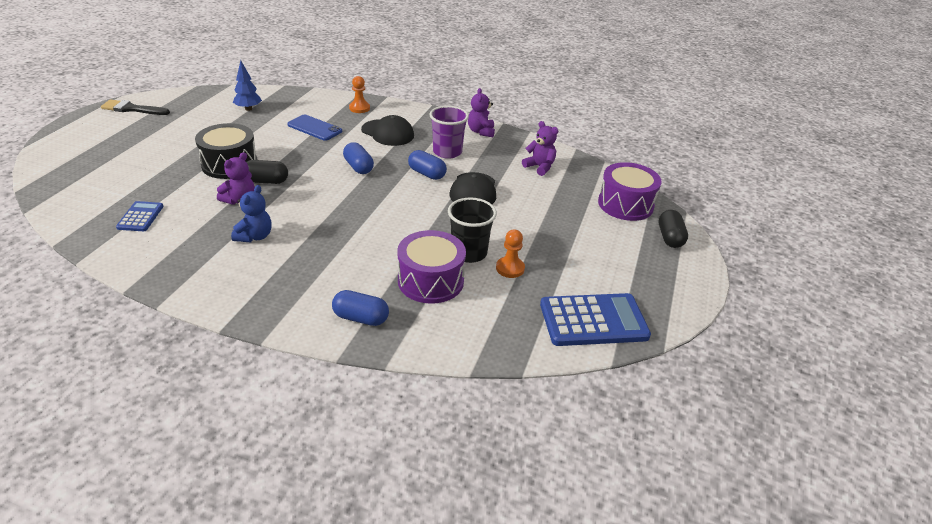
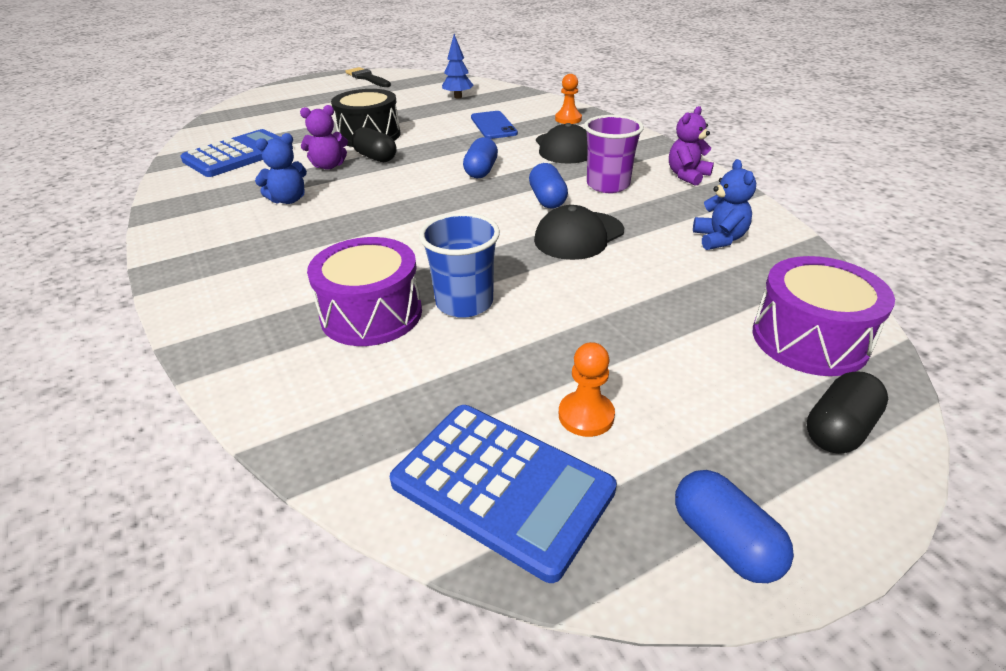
camera: 45 degrees right, 0 degrees up
blue calculator [116,201,164,231] -> blue calculator [180,129,293,177], size x1.89
blue capsule [332,290,389,326] -> blue capsule moved to [675,470,794,583]
black cup [448,197,497,263] -> blue cup [419,213,500,318]
orange pawn [496,229,525,278] -> orange pawn moved to [559,342,615,437]
purple teddy bear [522,121,558,176] -> blue teddy bear [693,159,756,250]

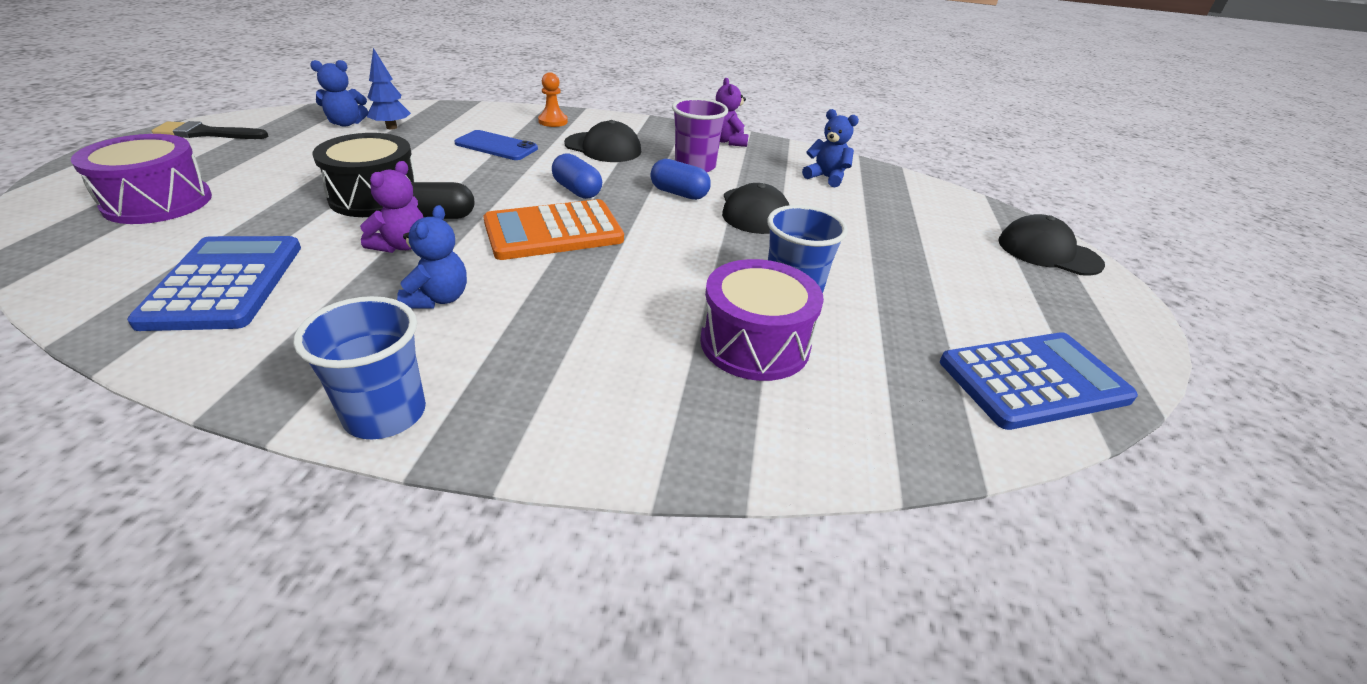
camera: 55 degrees left, 0 degrees up
orange pawn [559,342,615,437] -> none
blue capsule [675,470,794,583] -> none
purple drum [753,256,895,376] -> purple drum moved to [71,134,212,224]
black capsule [806,371,888,454] -> black cap [998,214,1105,276]
none -> blue cup [293,296,426,439]
none -> blue teddy bear [310,60,368,127]
none -> orange calculator [483,199,624,260]

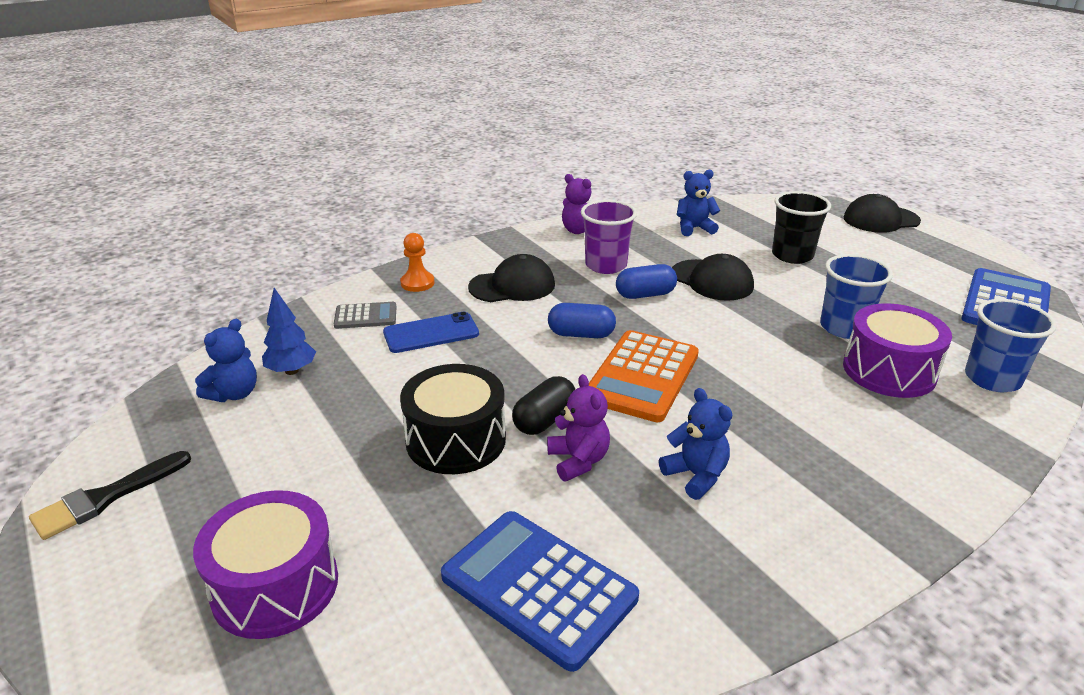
camera: 40 degrees left, 5 degrees down
blue cup [293,296,426,439] -> blue cup moved to [965,299,1057,392]
none -> grey calculator [334,302,396,329]
none -> black cup [772,191,831,264]

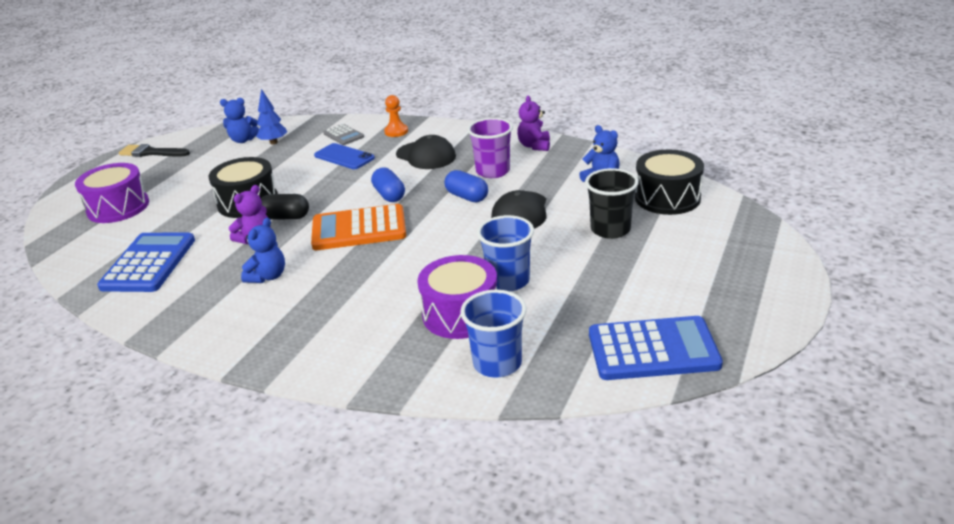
camera: 60 degrees right, 0 degrees up
black cap [843,194,921,233] -> none
none -> black drum [635,150,704,215]

